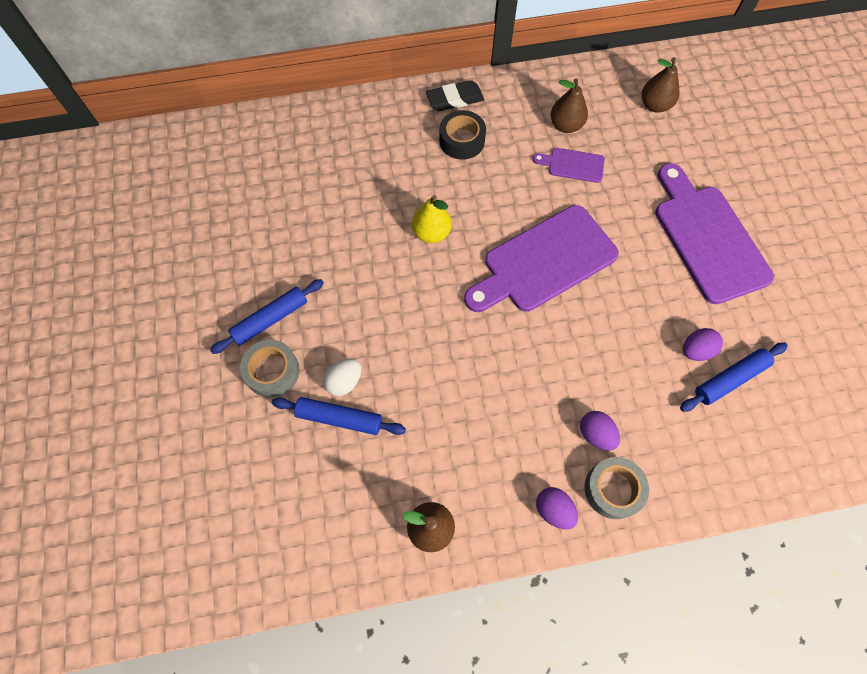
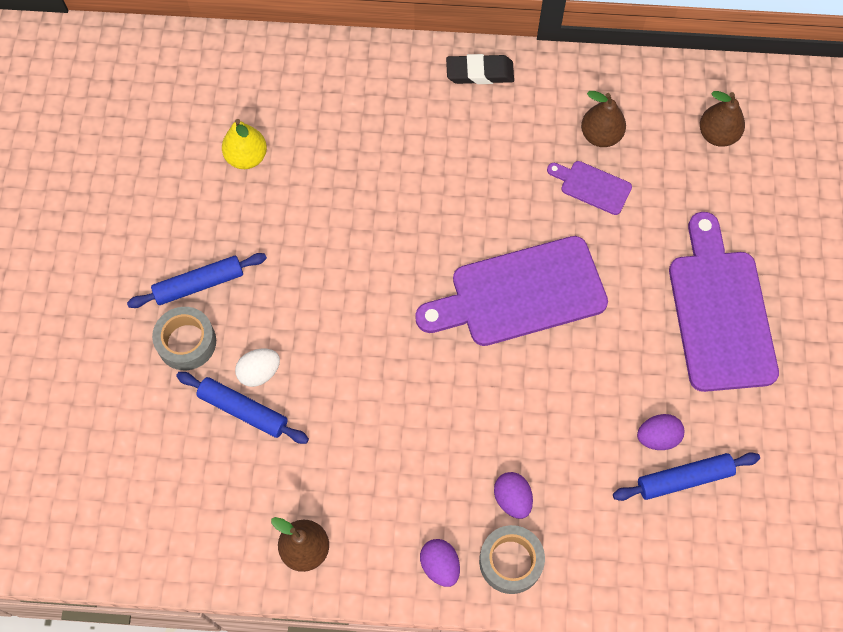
camera: 15 degrees right, 0 degrees up
yellow pear [412,195,452,243] -> yellow pear moved to [222,119,267,169]
black tape [439,110,486,160] -> none

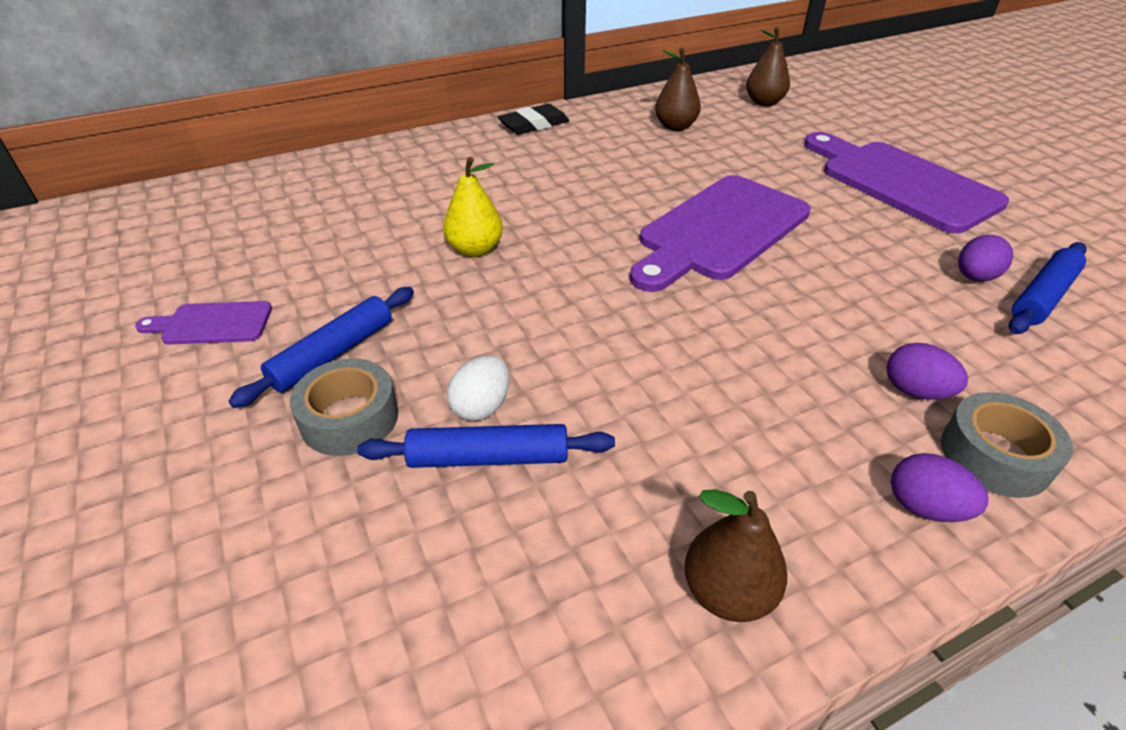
camera: 30 degrees left, 25 degrees down
yellow pear [222,119,267,169] -> yellow pear moved to [443,157,503,257]
purple cutting board [547,161,632,215] -> purple cutting board moved to [135,301,272,345]

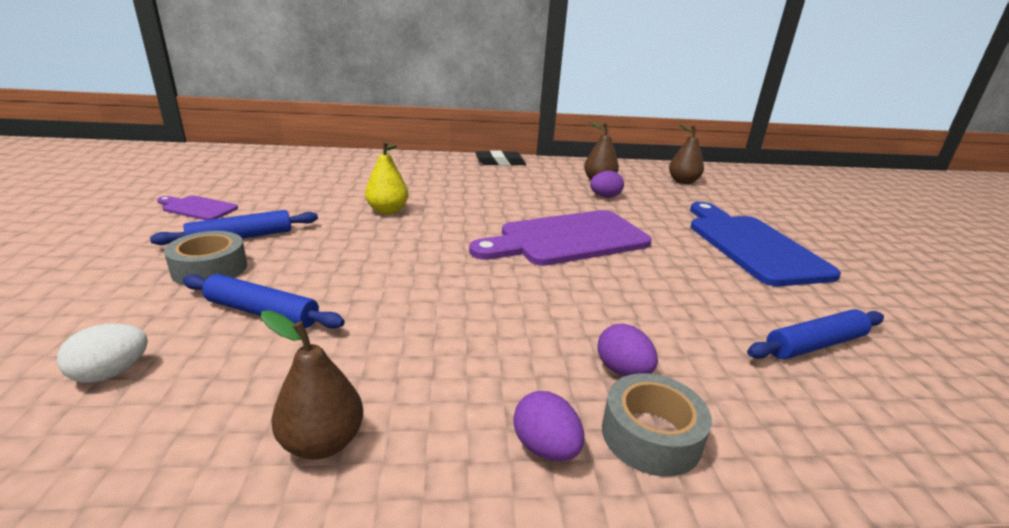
camera: 20 degrees right, 15 degrees down
white egg [447,356,510,421] -> white egg moved to [57,323,148,383]
purple cutting board [804,132,1009,234] -> blue cutting board [690,202,841,287]
purple egg [958,235,1013,282] -> purple egg moved to [590,171,624,198]

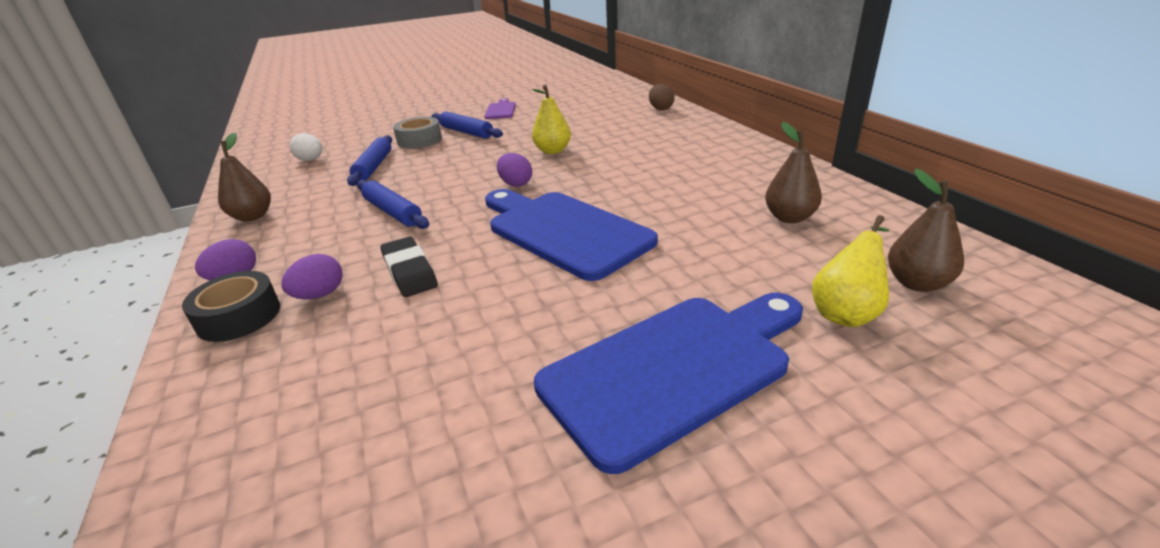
camera: 75 degrees right, 5 degrees up
purple cutting board [469,210,652,266] -> blue cutting board [485,189,658,281]
black eraser [475,150,526,166] -> black eraser moved to [380,237,438,297]
purple egg [590,171,624,198] -> purple egg moved to [497,153,532,187]
grey tape [602,373,712,477] -> black tape [182,271,280,342]
blue rolling pin [747,309,884,359] -> blue rolling pin moved to [357,180,429,229]
none -> brown egg [649,84,675,110]
none -> yellow pear [812,215,890,327]

